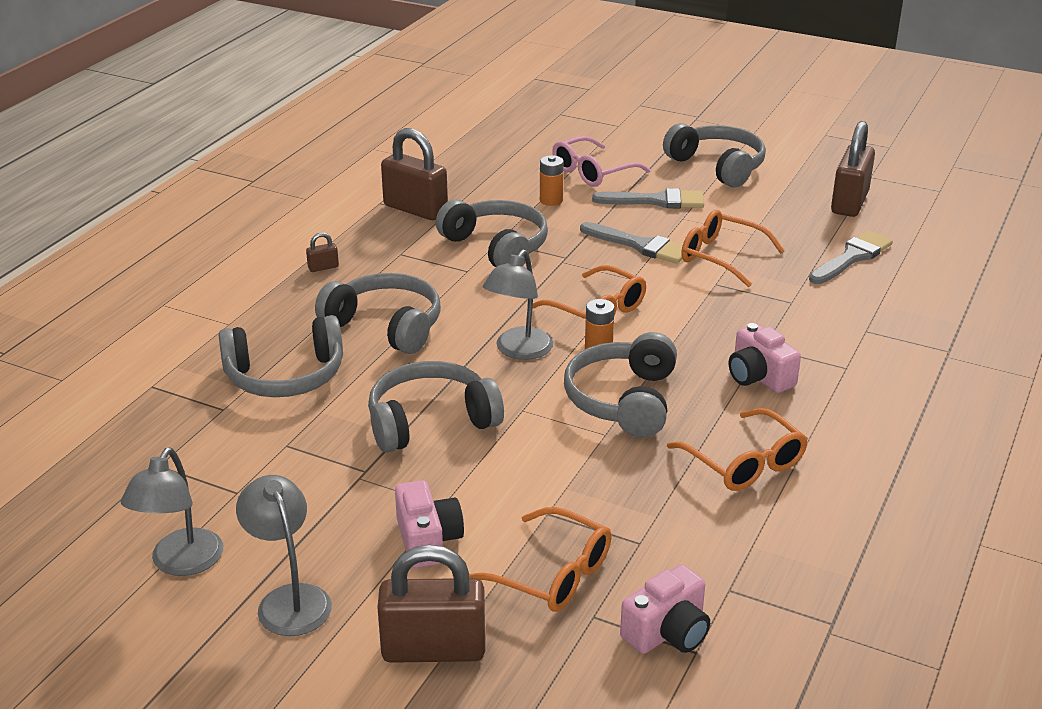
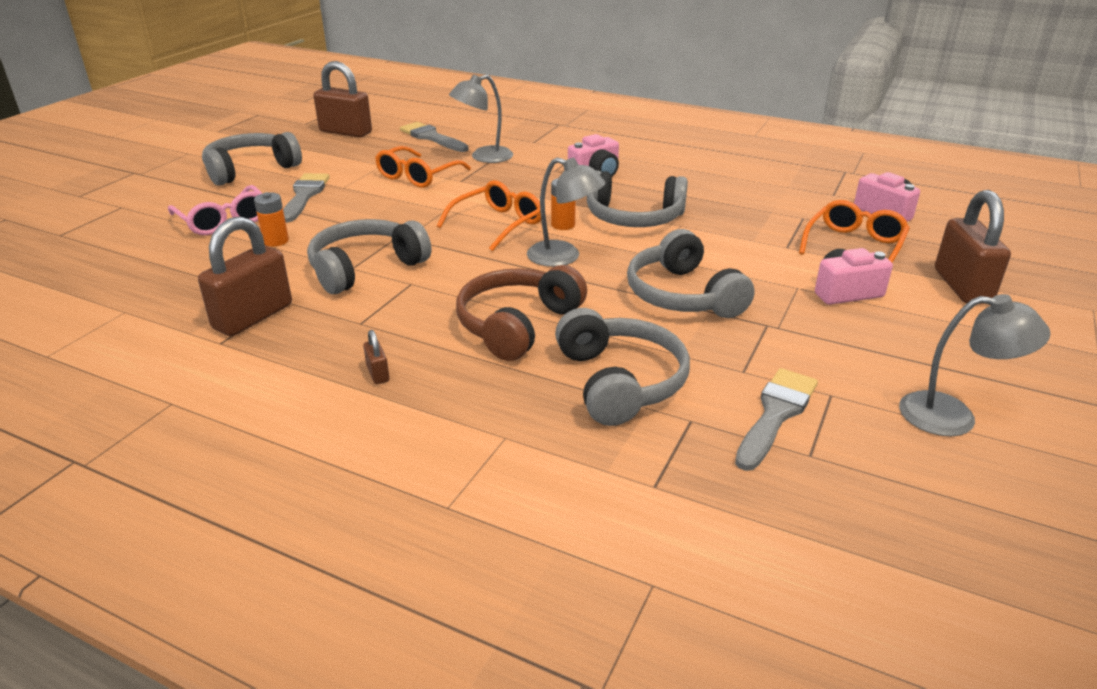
camera: 90 degrees left, 0 degrees up
grey lamp [236,475,332,636] -> grey lamp moved to [449,74,513,163]
grey headphones [315,273,441,354] -> brown headphones [456,265,587,361]
grey brush [580,222,683,264] -> grey brush moved to [735,368,818,471]
orange glasses [667,408,808,491] -> none

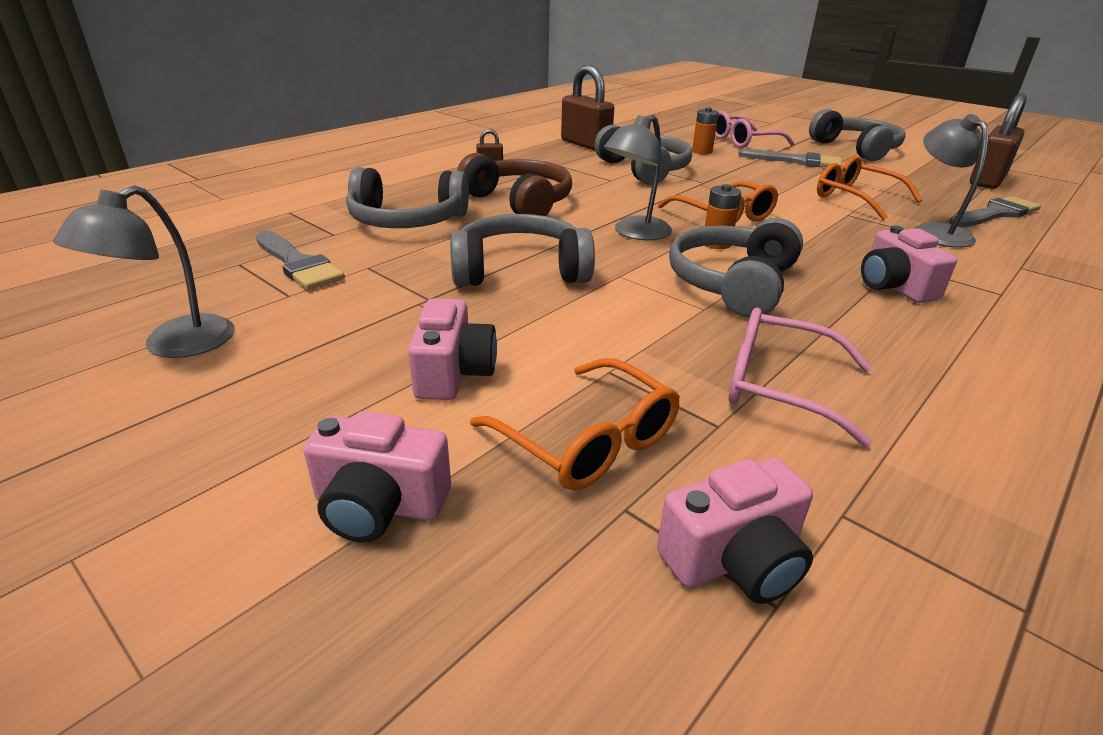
camera: 105 degrees right, 0 degrees up
brown padlock [935,190,1011,304] -> pink camera [303,411,451,542]
none -> pink glasses [728,308,872,448]

